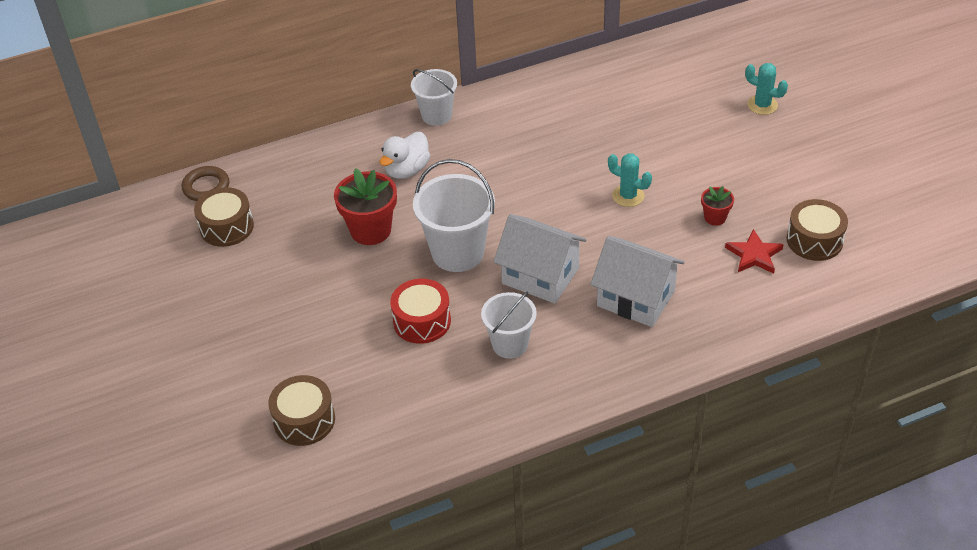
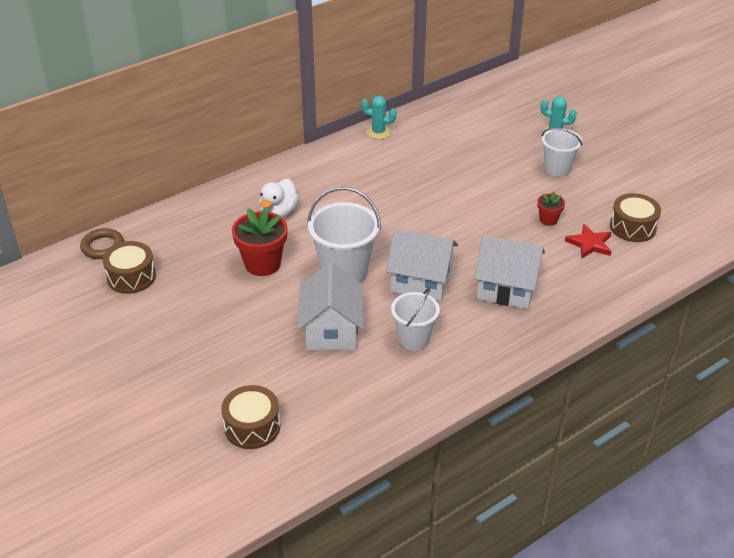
camera: 15 degrees left, 5 degrees down
red drum [390,279,451,344] -> white house [298,262,363,350]
white bucket [411,69,457,126] -> white bucket moved to [541,128,582,177]
turquoise cactus [608,153,652,207] -> turquoise cactus moved to [361,96,397,139]

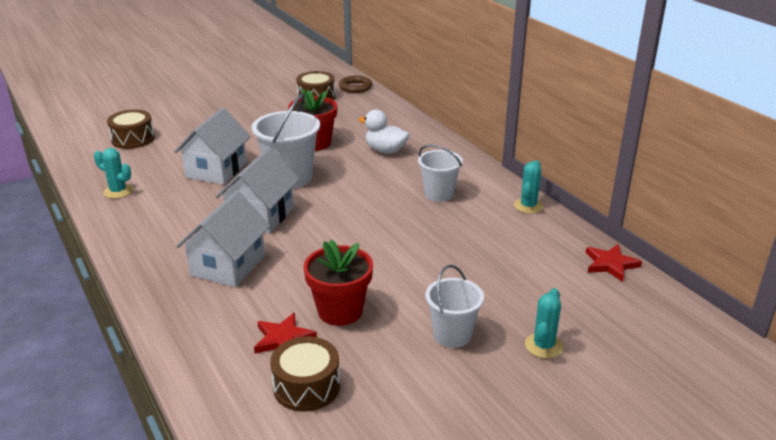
camera: 95 degrees right, 10 degrees down
white house [298,262,363,350] -> white house turned 75 degrees counterclockwise [174,108,251,184]
white bucket [391,288,440,350] -> white bucket moved to [418,144,463,202]
red flower pot [537,191,565,226] -> red flower pot [303,240,373,326], size x1.91
none -> turquoise cactus [94,148,133,198]
none -> red star [586,244,642,282]

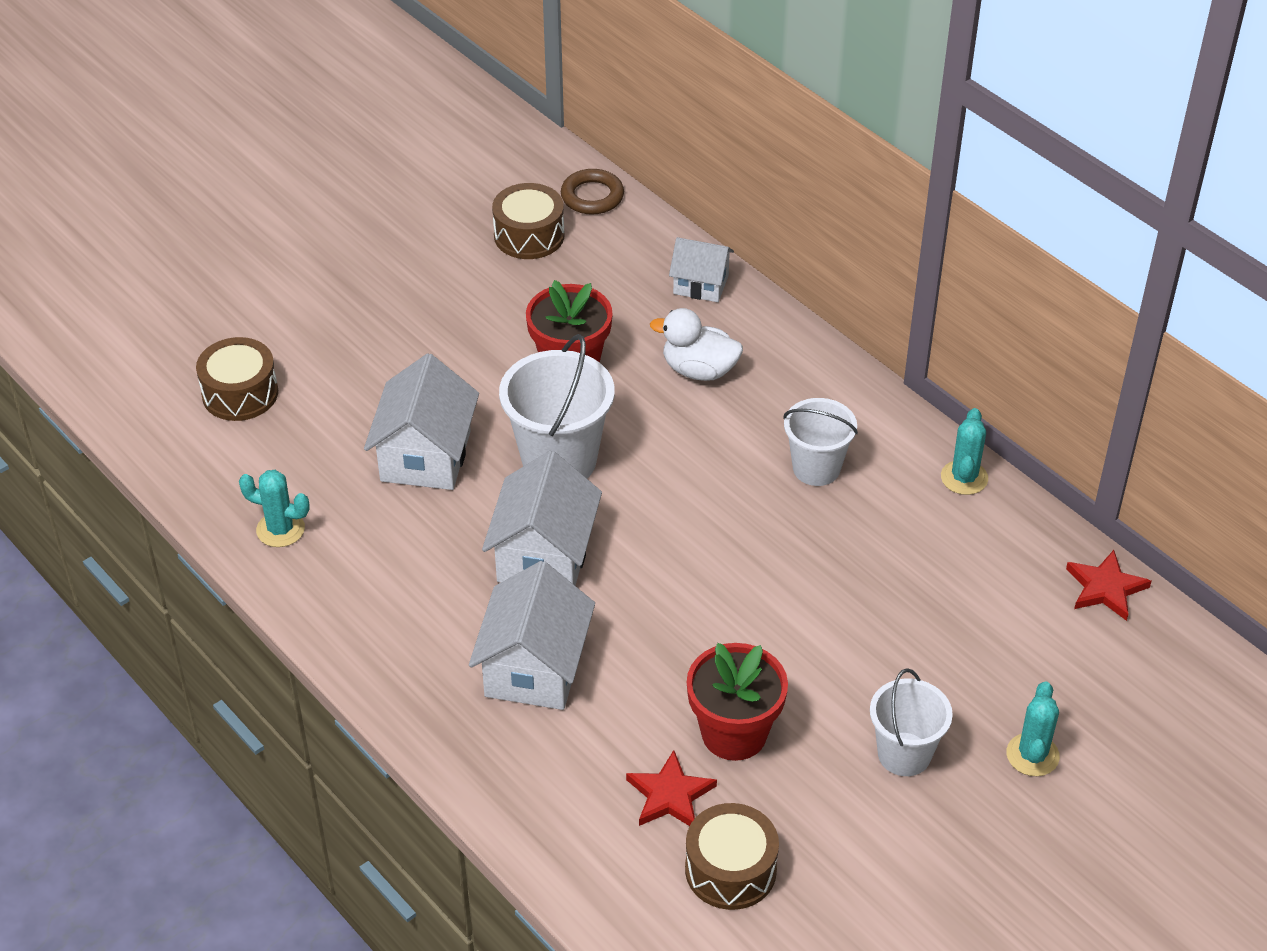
camera: 10 degrees left, 15 degrees up
none -> white house [669,237,734,302]

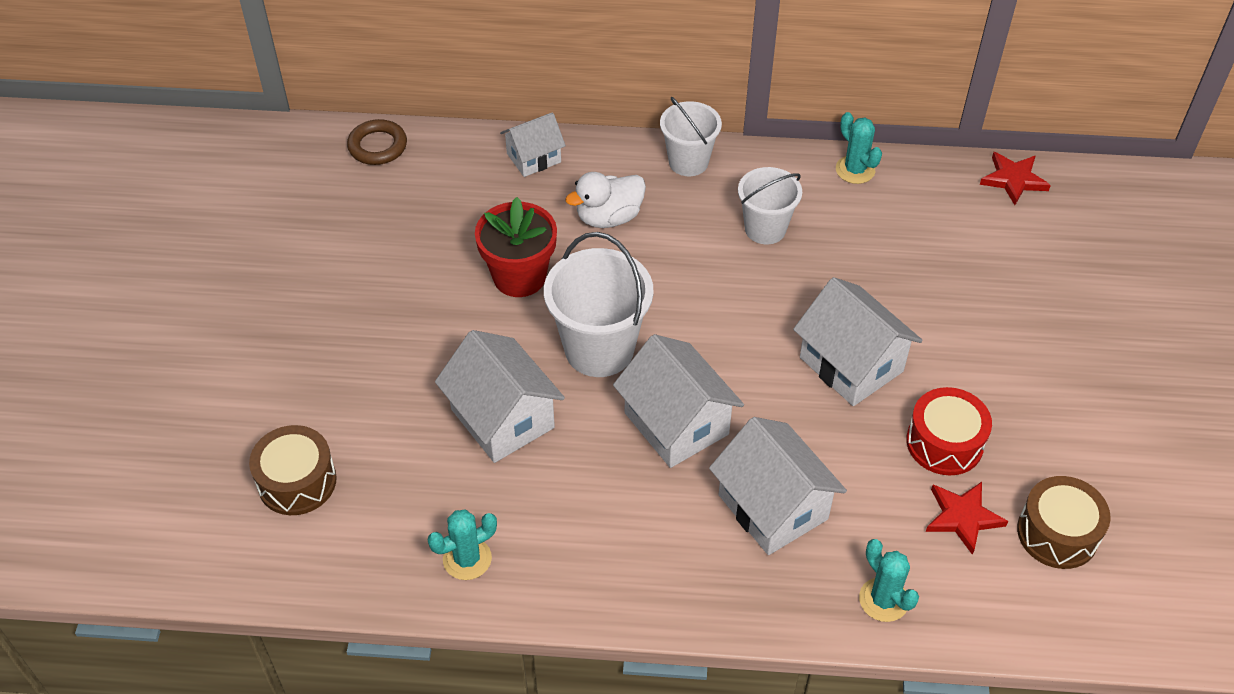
camera: 45 degrees left, 5 degrees up
brown drum [492,183,564,259] -> none
red flower pot [687,643,788,761] -> red drum [906,387,992,475]
white bucket [870,668,953,776] -> white bucket moved to [660,97,722,176]
turquoise cactus [1006,681,1060,776] -> turquoise cactus moved to [859,539,919,622]
none -> white house [793,277,923,406]

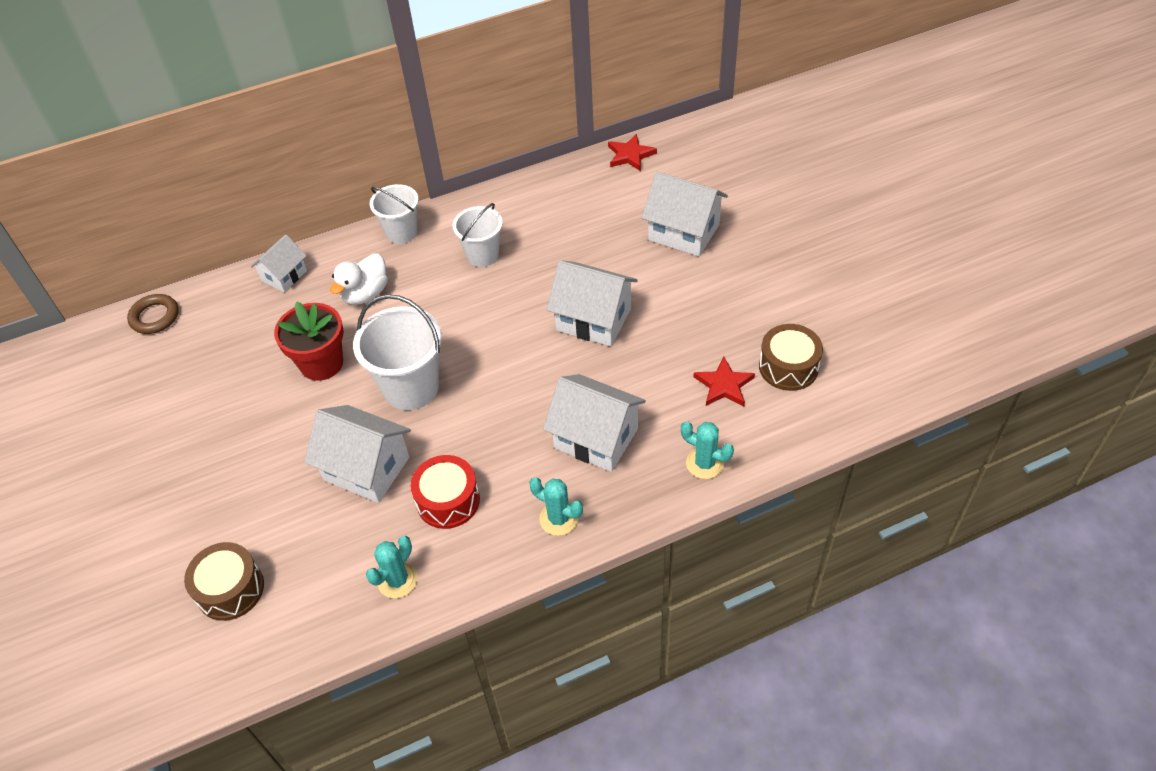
camera: 25 degrees left, 0 degrees up
white house [613,334,744,468] -> white house moved to [642,172,728,256]
turquoise cactus [836,112,882,184] -> turquoise cactus moved to [529,477,583,536]
red drum [906,387,992,475] -> red drum moved to [410,455,480,529]

